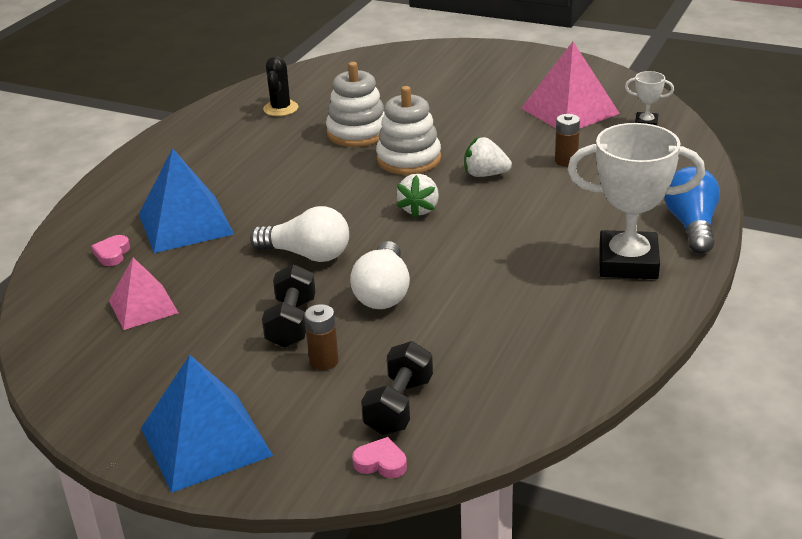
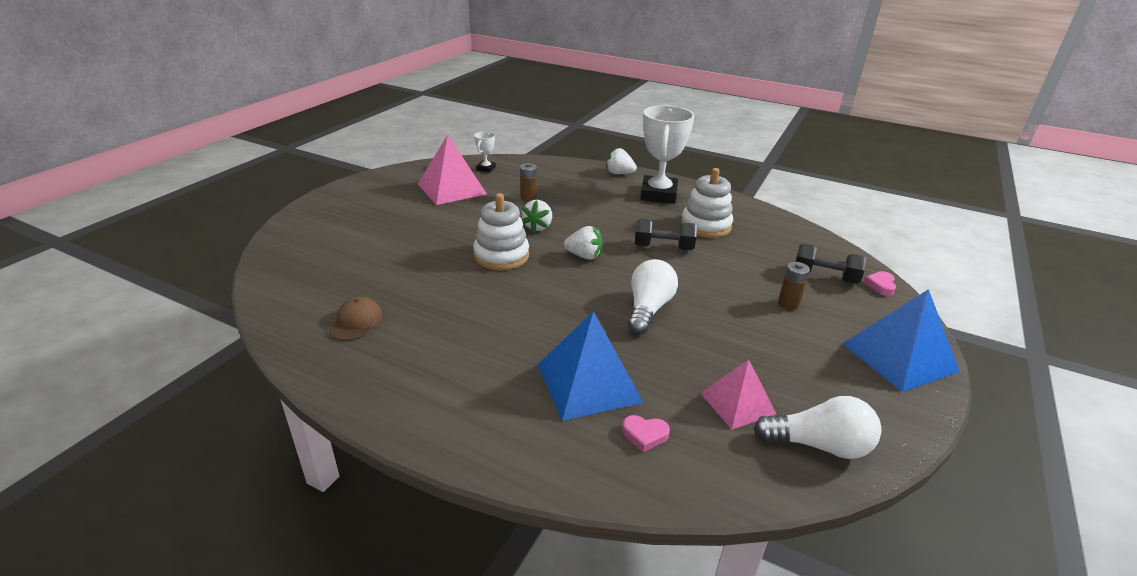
camera: 90 degrees left, 0 degrees up
black dumbbell [262,264,316,348] -> black dumbbell moved to [635,219,697,250]
black cactus [263,56,298,116] -> brown cap [328,297,383,341]
white stacking toy [326,62,385,147] -> white stacking toy moved to [681,168,733,238]
white light bulb [350,241,410,309] -> white light bulb moved to [754,396,881,459]
blue light bulb [664,167,720,254] -> white strawberry [606,147,637,174]

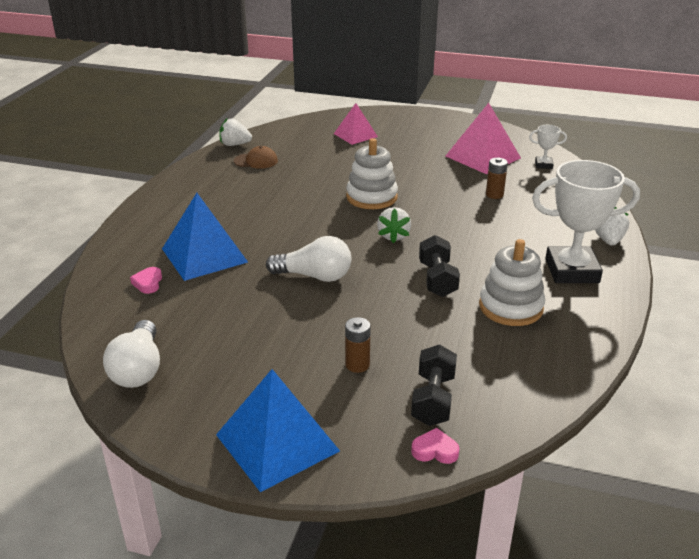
camera: 80 degrees right, 0 degrees up
white strawberry [522,200,552,233] -> white strawberry moved to [219,118,252,146]
pink pyramid [700,360,776,430] -> pink pyramid moved to [334,103,378,145]

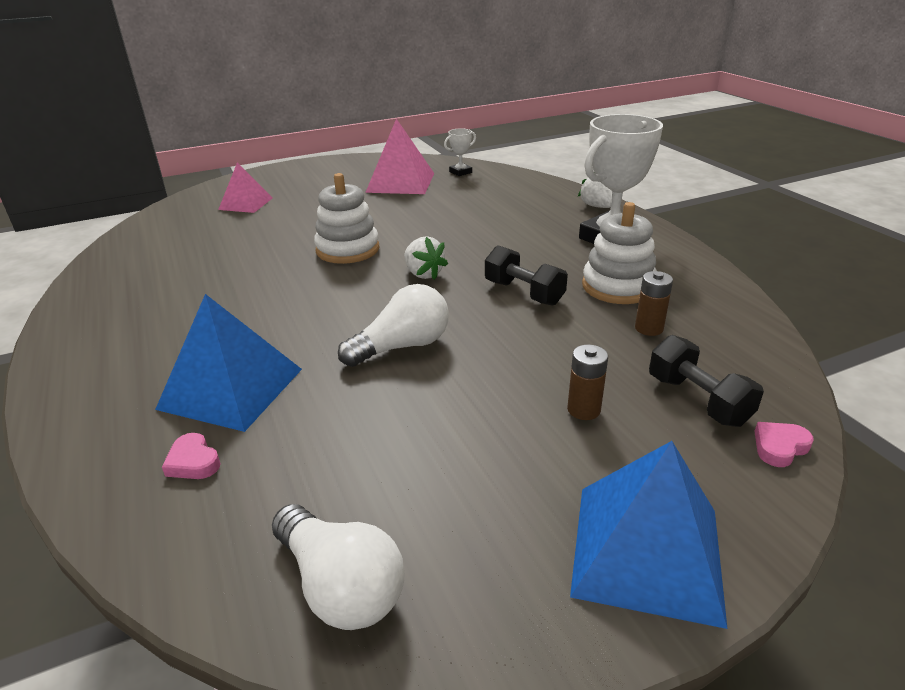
camera: 40 degrees left, 0 degrees up
white strawberry [219,118,252,146] -> none
brown cap [234,146,278,169] -> none
brown battery [486,158,508,199] -> brown battery moved to [635,271,673,336]

